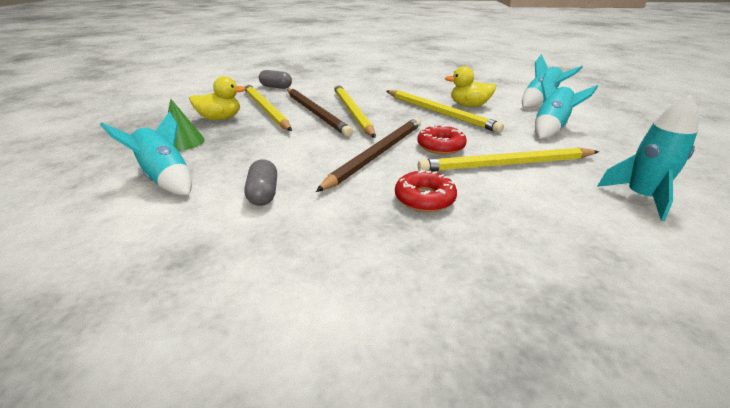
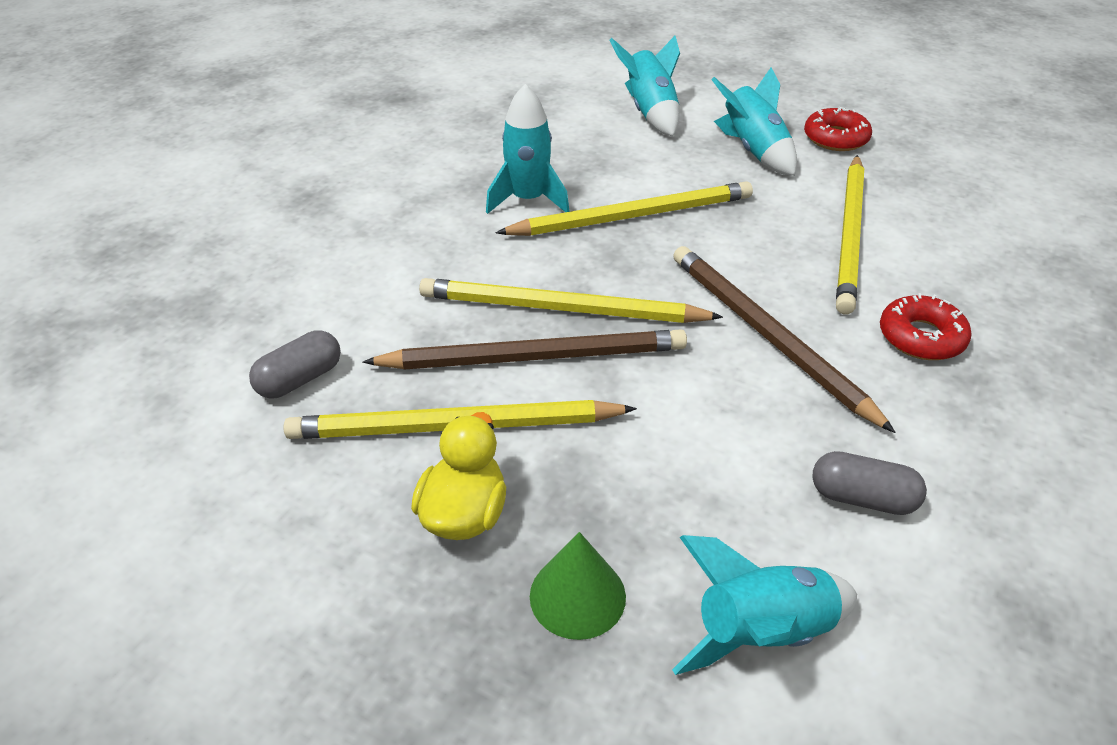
camera: 65 degrees left, 10 degrees up
red donut [417,125,467,154] -> red donut moved to [804,107,872,151]
yellow duck [445,66,496,107] -> none
turquoise rocket [597,94,699,221] -> turquoise rocket moved to [486,84,570,214]

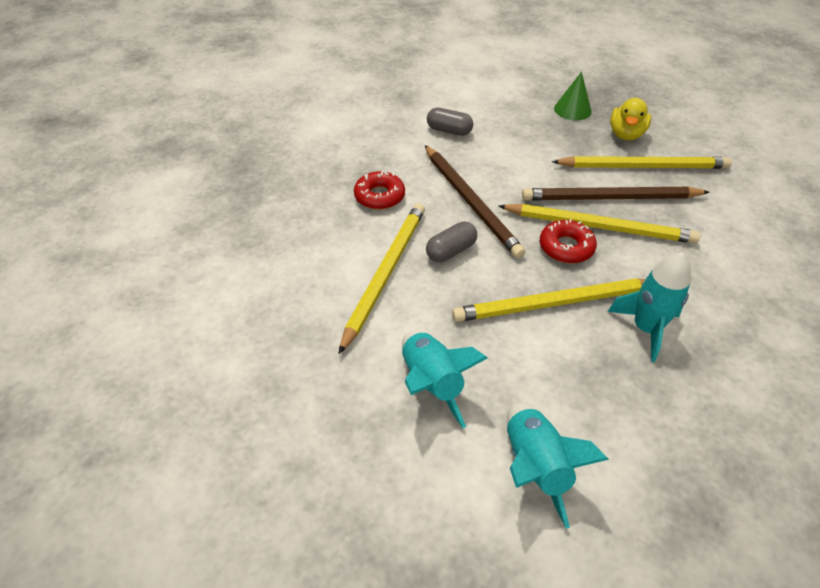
camera: 175 degrees left, 5 degrees up
grey capsule [249,330,341,399] -> grey capsule moved to [426,222,477,262]
turquoise rocket [672,535,857,675] -> none
red donut [804,107,872,151] -> red donut moved to [540,219,597,263]

